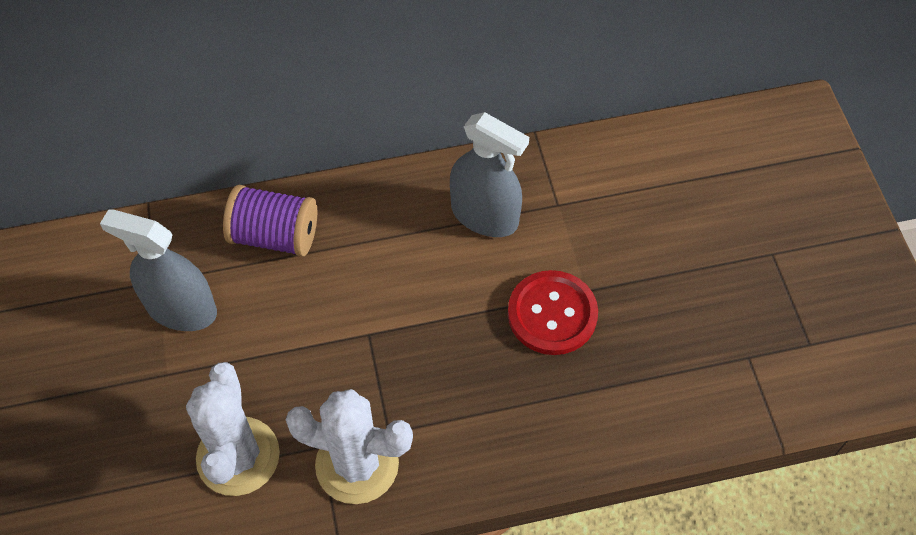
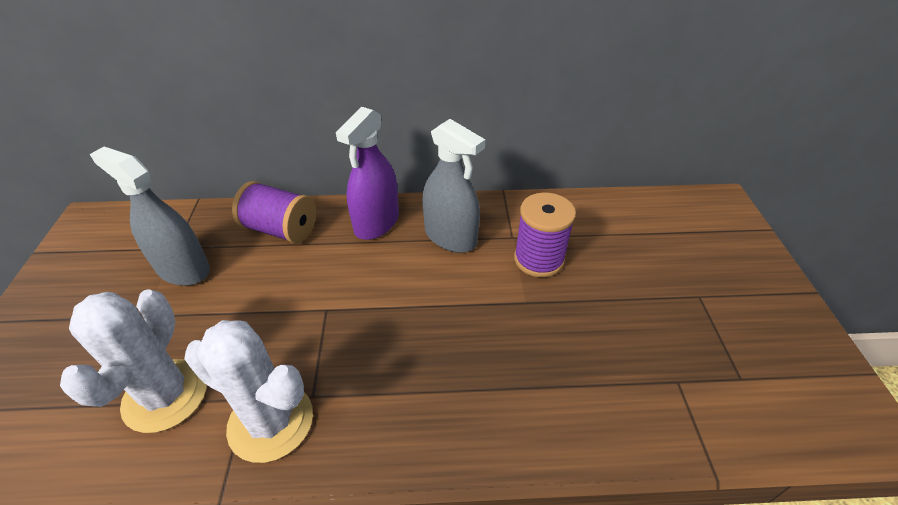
camera: 10 degrees right, 15 degrees down
red button [508,270,598,355] -> none
none -> purple spray bottle [336,107,399,240]
none -> purple spool [514,192,576,278]

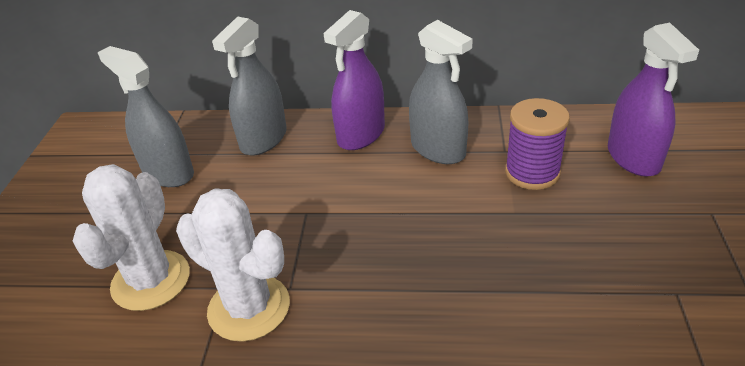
camera: 10 degrees right, 5 degrees down
purple spool [232,181,316,244] -> grey spray bottle [212,16,286,156]
none -> purple spray bottle [608,23,699,177]

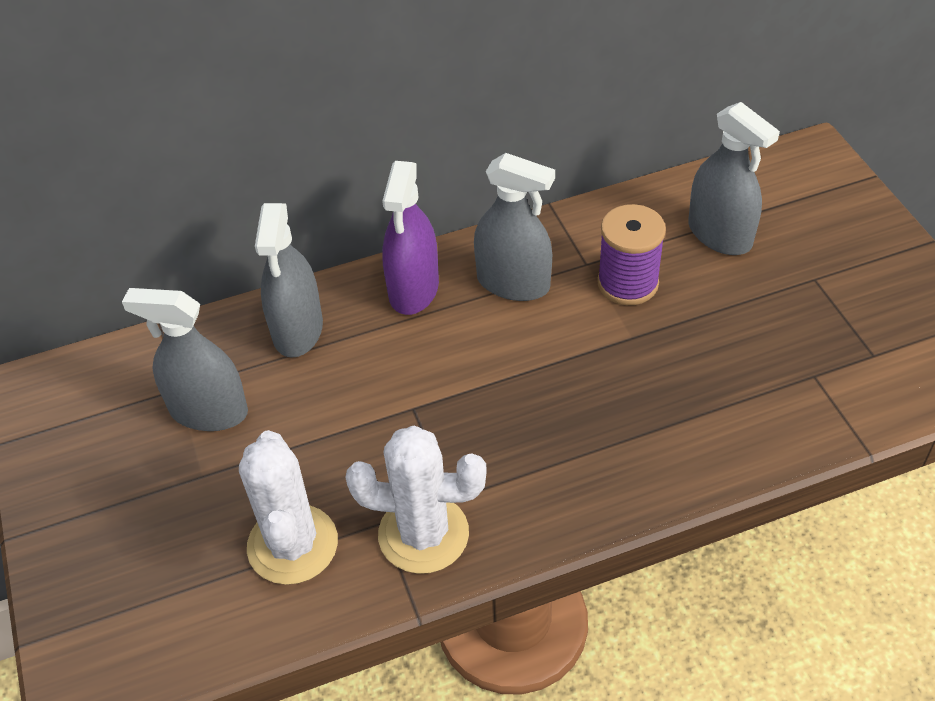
camera: 25 degrees left, 10 degrees up
purple spray bottle [608,23,699,177] -> grey spray bottle [688,102,780,255]

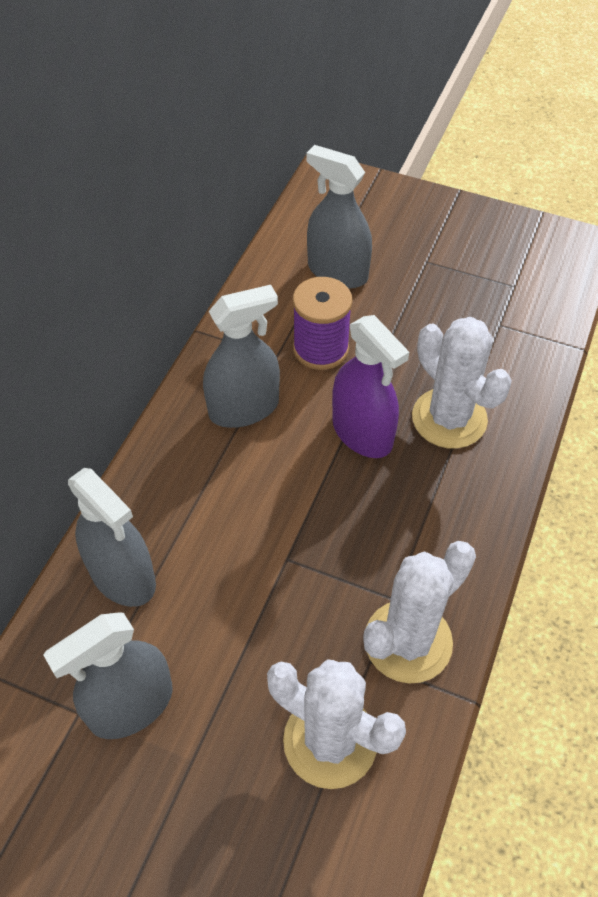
camera: 50 degrees left, 5 degrees up
purple spray bottle [382,161,439,315] -> purple spray bottle moved to [332,315,409,458]
grey spray bottle [688,102,780,255] -> grey spray bottle turned 150 degrees counterclockwise [307,145,372,288]
none -> white cactus [412,317,512,449]

